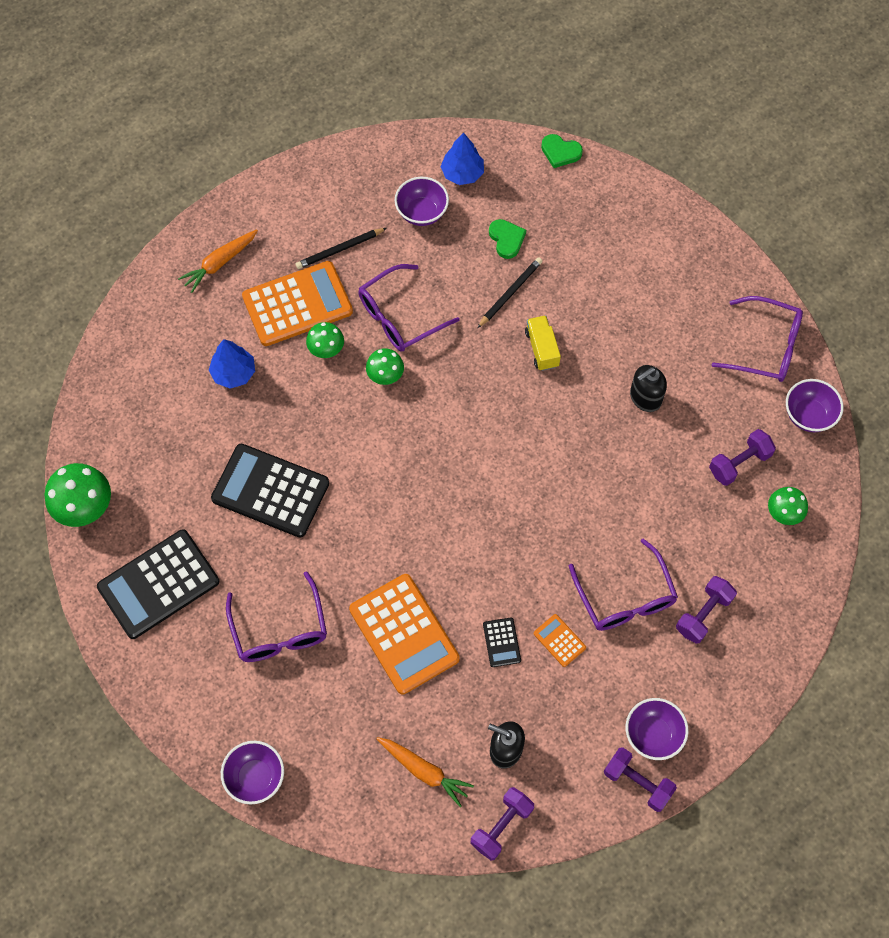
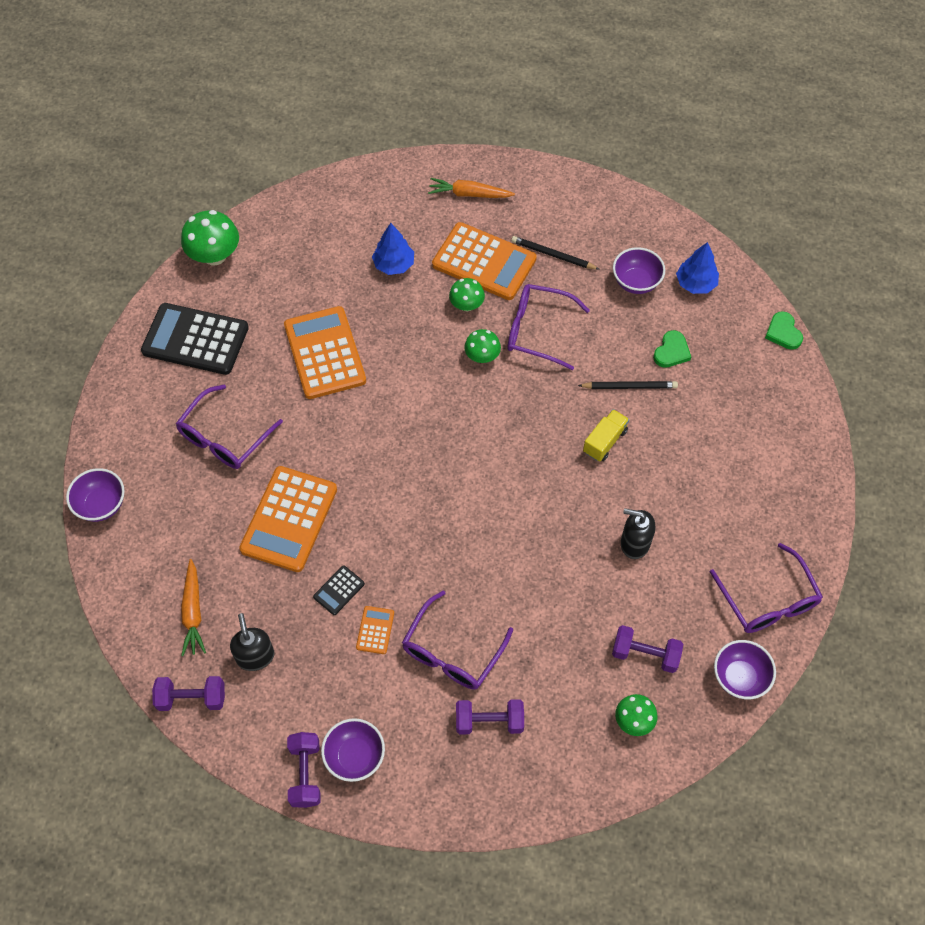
camera: 50 degrees right, 5 degrees down
black calculator [211,444,329,537] -> orange calculator [284,306,366,399]

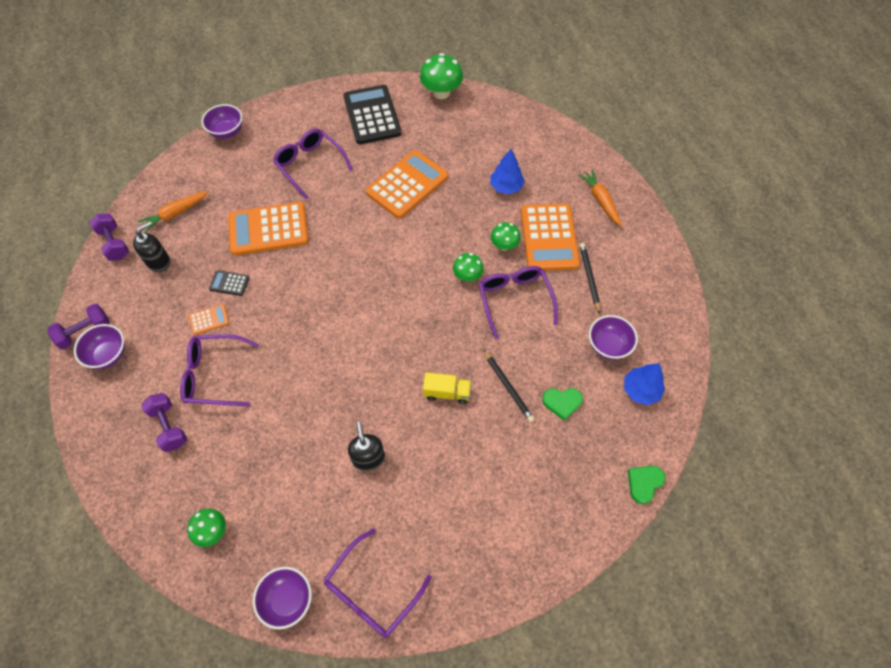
camera: 60 degrees right, 0 degrees up
purple glasses [176,385,283,469] -> purple glasses turned 45 degrees clockwise [273,129,353,200]
purple dumbbell [612,625,683,673] -> none

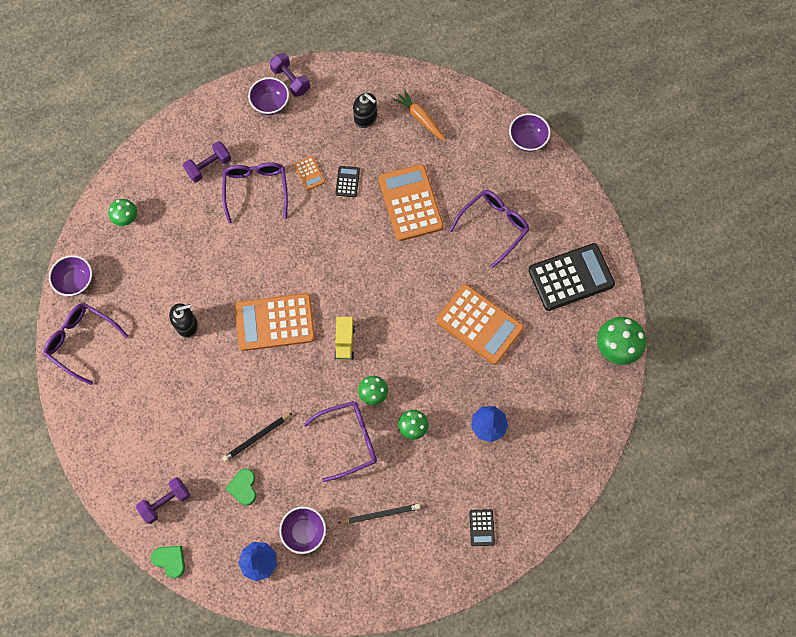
camera: 85 degrees right, 10 degrees up
purple dumbbell [89,214,129,261] -> purple dumbbell moved to [136,478,190,524]
yellow truck [423,372,471,404] -> yellow truck moved to [334,317,355,360]
orange calculator [521,204,580,271] -> orange calculator moved to [235,293,315,351]
orange carrot [578,169,622,226] -> black calculator [469,509,495,546]

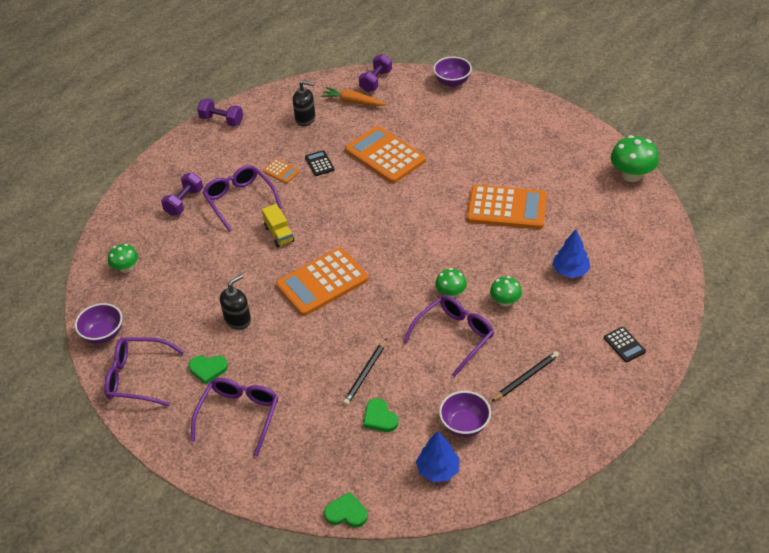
camera: 25 degrees left, 25 degrees down
purple dumbbell [136,478,190,524] -> purple dumbbell moved to [359,54,392,92]
purple bowl [248,77,289,115] -> none
yellow truck [334,317,355,360] -> yellow truck moved to [262,204,294,247]
purple glasses [449,190,530,269] -> purple glasses moved to [191,378,279,457]
black calculator [528,243,615,311] -> none
none -> green heart [189,356,228,384]

